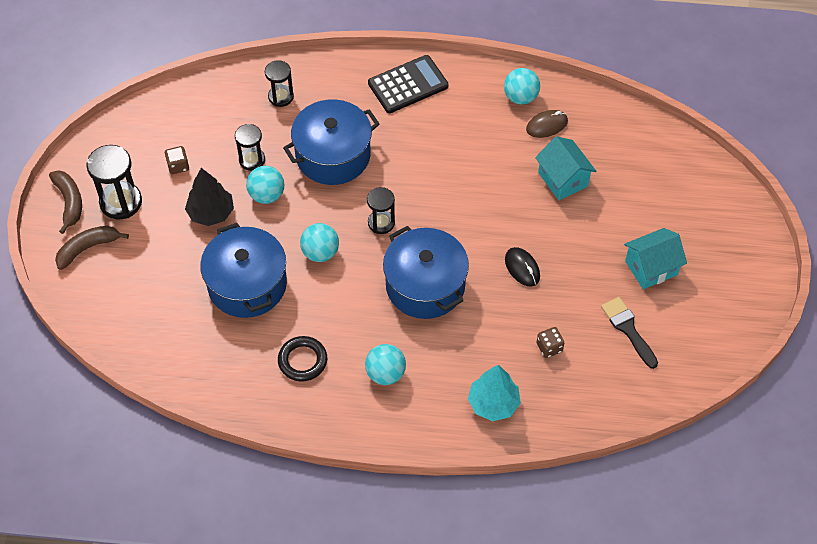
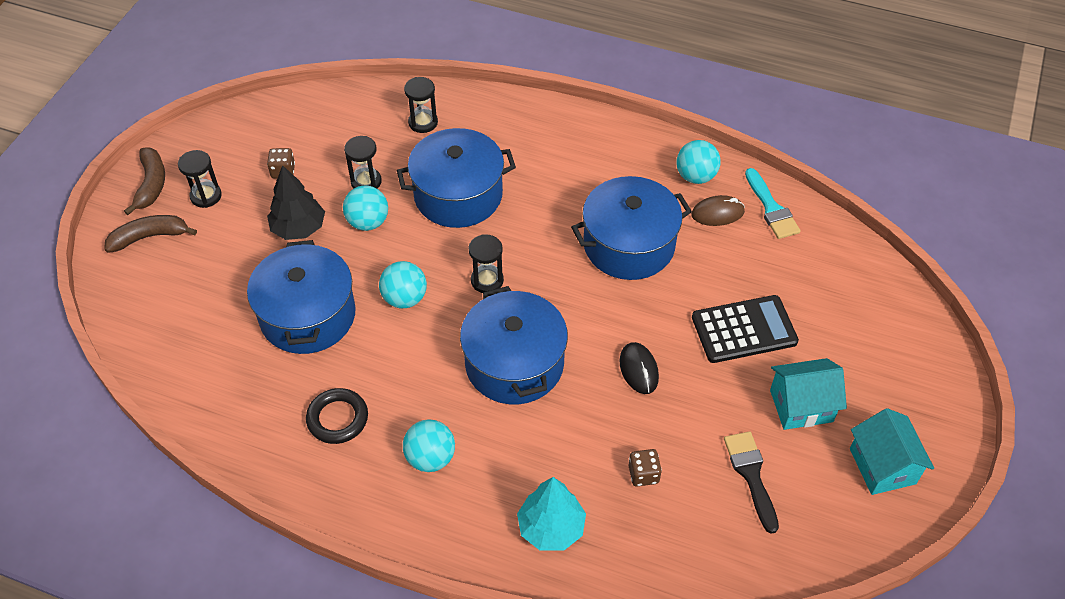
camera: 15 degrees right, 5 degrees down
black hourglass [86,145,142,220] -> black hourglass [178,150,222,208], size x0.63
black calculator [368,55,449,113] -> black calculator moved to [692,295,799,363]
turquoise house [535,136,596,200] -> turquoise house moved to [850,408,934,495]
none -> blue pot [571,176,692,280]
none -> turquoise brush [745,168,801,239]

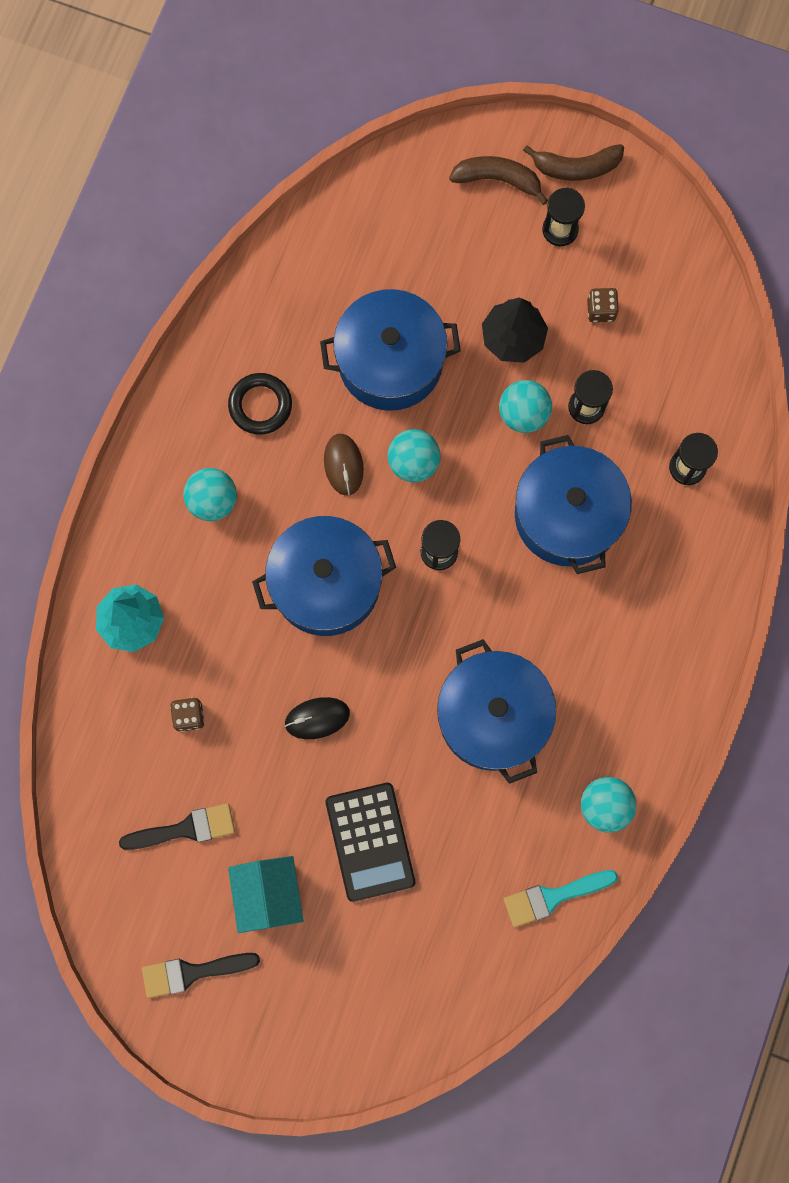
camera: 90 degrees right, 25 degrees up
brown banana [104,215,197,253] -> brown banana turned 60 degrees counterclockwise [449,156,548,205]
brown mouse [691,195,745,226] -> brown mouse moved to [324,434,364,496]
turquoise house [850,408,934,495] -> black brush [142,953,260,998]

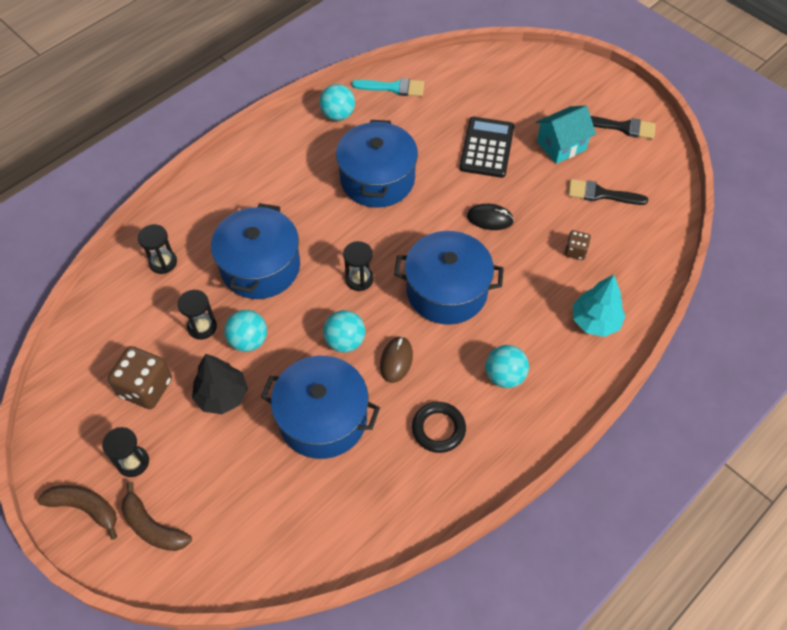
camera: 155 degrees left, 20 degrees down
turquoise house [228,856,303,933] -> turquoise house turned 45 degrees clockwise [536,106,596,164]
brown dice [587,288,619,322] -> brown dice [108,346,172,409], size x1.88

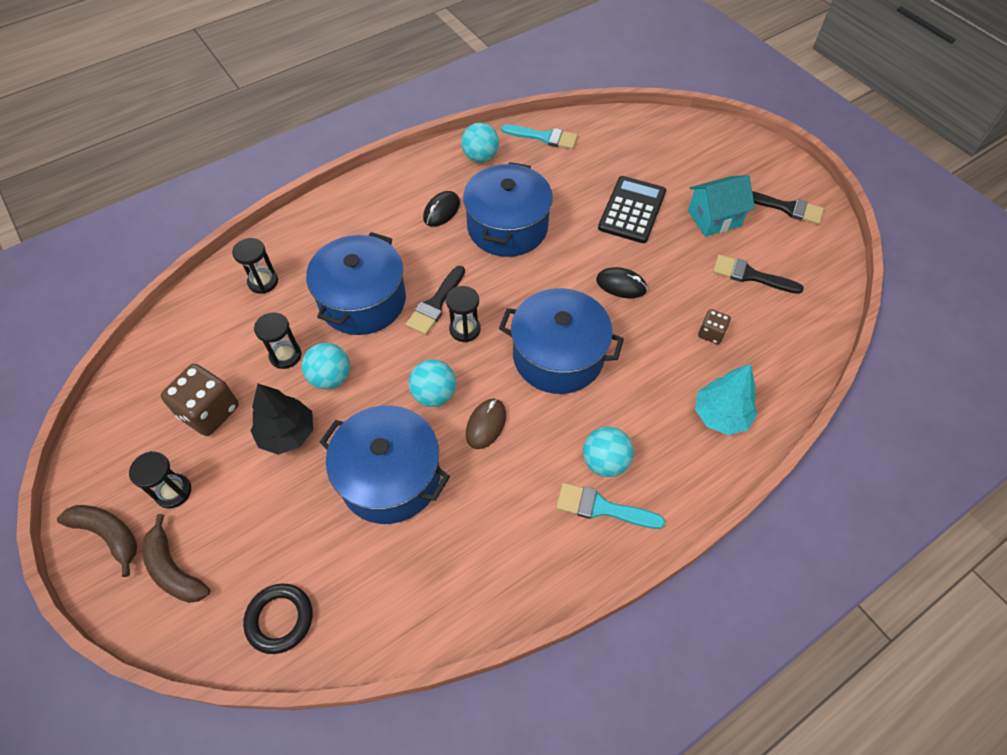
camera: 10 degrees right, 0 degrees up
black ring [412,402,466,453] -> black ring moved to [243,584,313,654]
none -> black brush [406,266,465,335]
none -> black mouse [423,191,460,227]
none -> turquoise brush [556,483,665,529]

